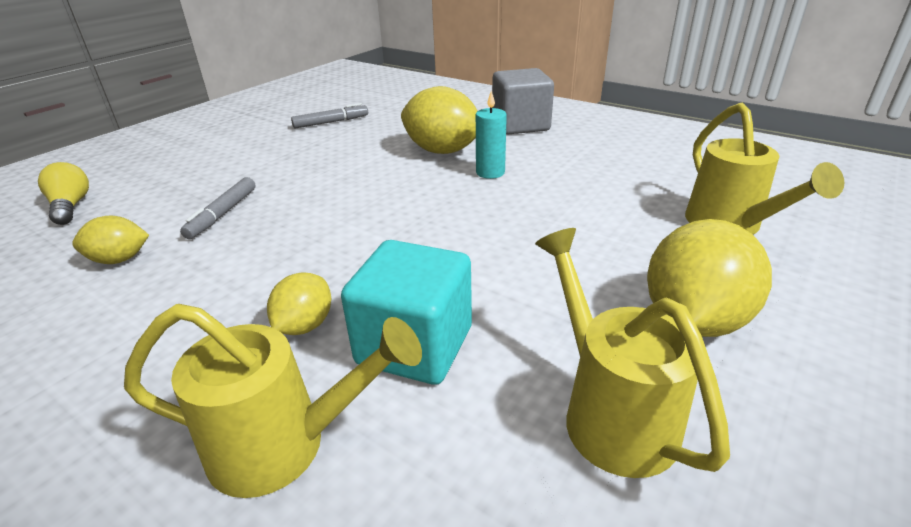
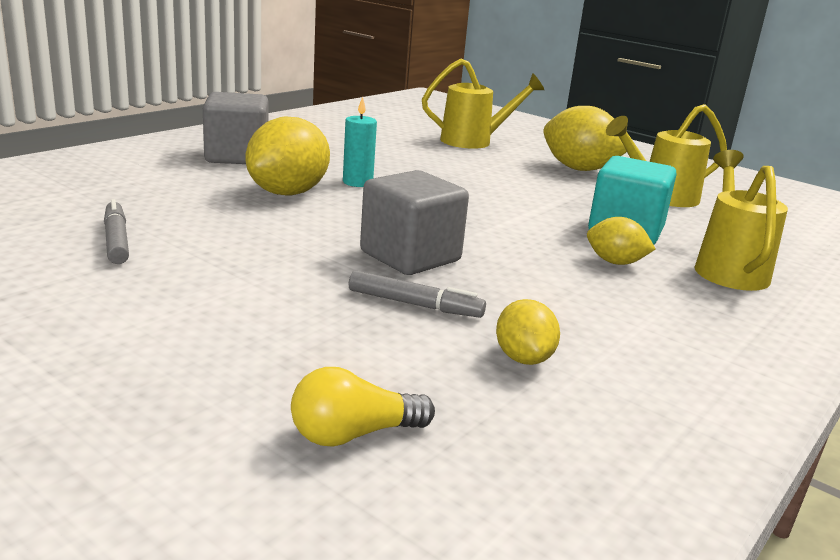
camera: 90 degrees left, 10 degrees down
none -> grey cube [360,170,469,275]

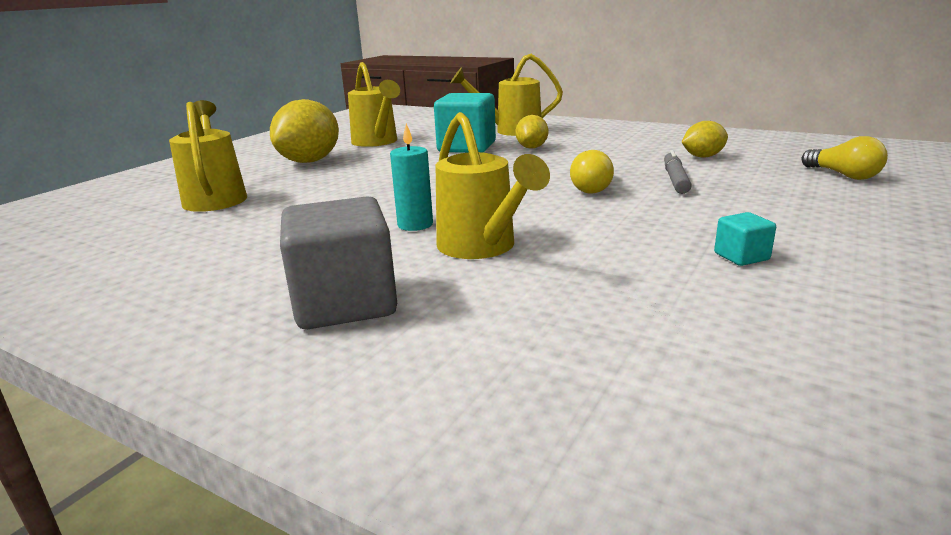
camera: 95 degrees left, 0 degrees up
grey marker [104,199,129,264] -> none
yellow lemon [246,117,330,196] -> yellow watering can [436,112,550,259]
grey cube [360,170,469,275] -> yellow light bulb [570,150,614,193]
none -> turquoise cube [714,212,776,266]

